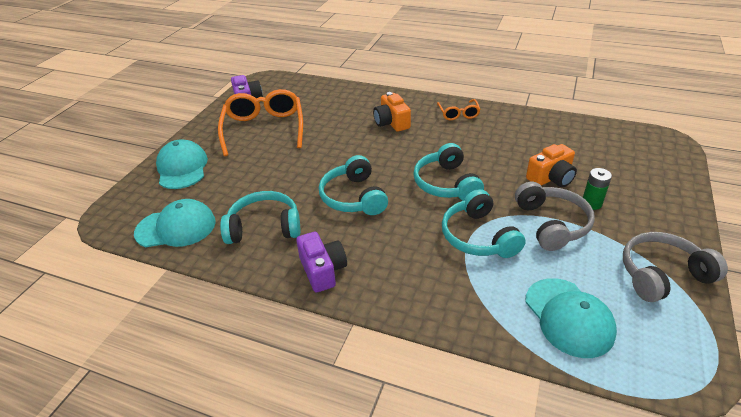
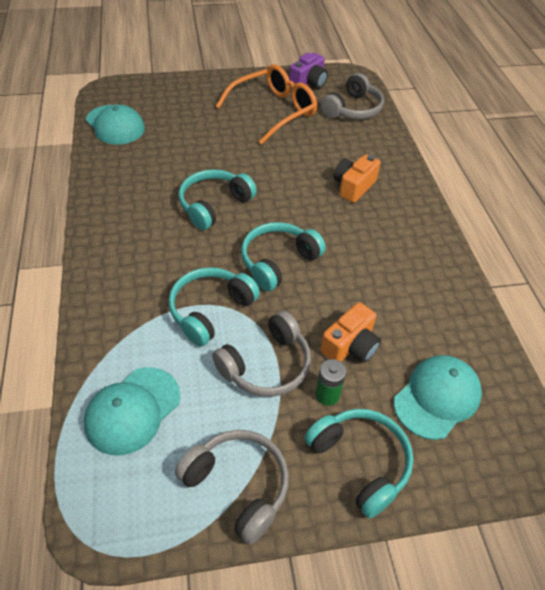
camera: 55 degrees right, 10 degrees up
turquoise cap [156,139,208,189] -> turquoise cap moved to [394,355,482,440]
turquoise headphones [220,191,300,244] -> turquoise headphones moved to [304,409,414,518]
purple camera [296,232,347,293] -> none
orange glasses [437,99,481,120] -> none
orange camera [526,144,577,187] -> orange camera turned 75 degrees counterclockwise [320,302,381,363]
none -> grey headphones [321,73,384,119]

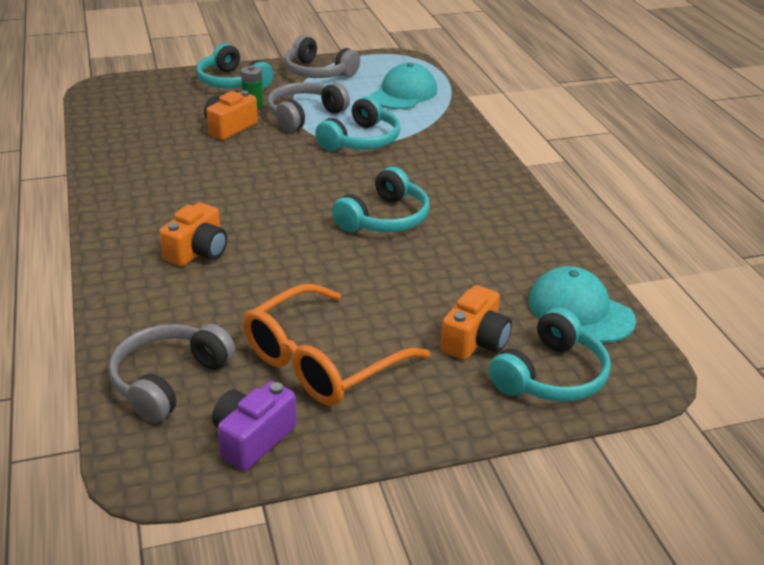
camera: 175 degrees right, 15 degrees down
turquoise headphones [241,222,326,291] -> turquoise headphones moved to [489,308,611,402]
turquoise cap [394,355,482,440] -> none
none -> orange camera [441,285,512,360]

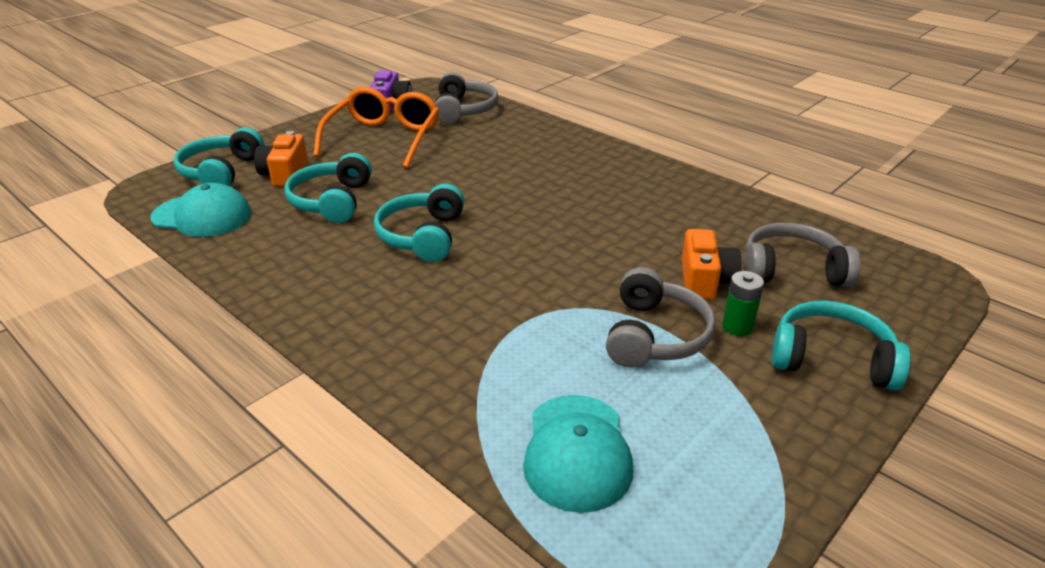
camera: 150 degrees right, 0 degrees up
orange camera [159,202,227,266] -> none
grey headphones [284,35,360,78] -> grey headphones moved to [744,222,861,287]
turquoise headphones [315,96,400,151] -> turquoise headphones moved to [284,153,372,223]

